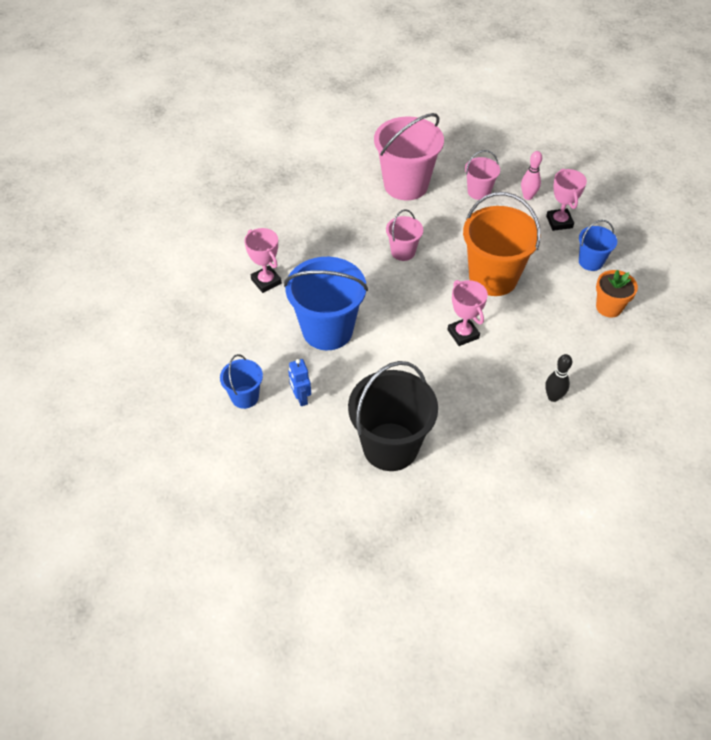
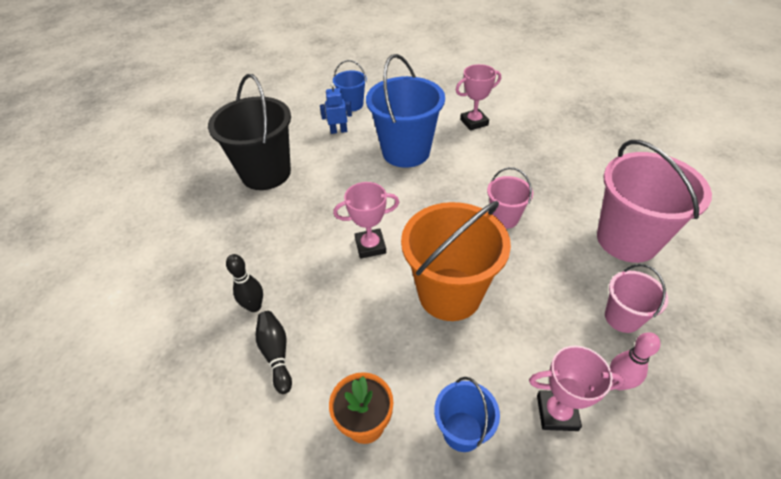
camera: 105 degrees right, 5 degrees down
none -> black bowling pin [256,311,292,394]

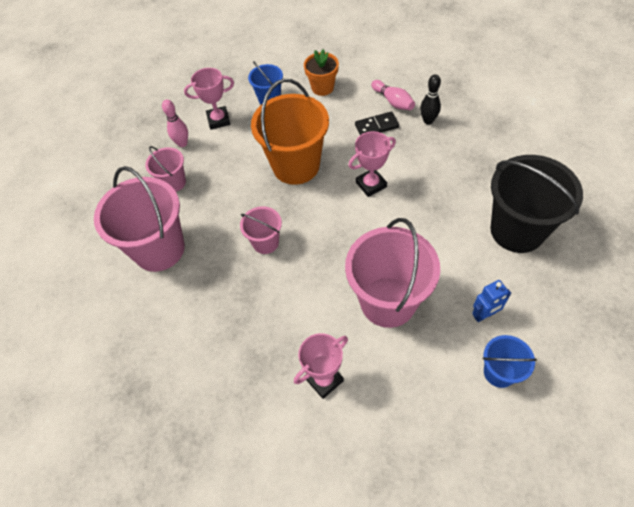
camera: 165 degrees right, 10 degrees up
black bowling pin [256,311,292,394] -> pink bowling pin [371,80,415,110]
blue bucket [366,54,445,168] -> pink bucket [345,218,440,328]
none -> black domino [355,111,399,135]

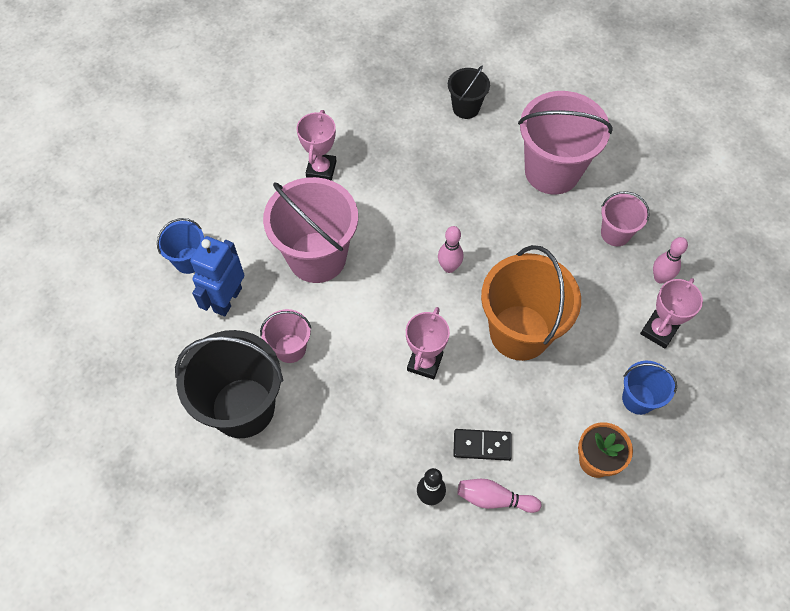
camera: 135 degrees right, 5 degrees up
pink bucket [240,206,282,254] -> pink bucket moved to [260,309,311,363]
black domino [355,111,399,135] -> black domino turned 60 degrees clockwise [453,429,512,461]
blue robot [472,280,511,322] -> blue robot [190,236,244,317], size x1.62
none -> pink bowling pin [438,226,463,273]
none -> black bucket [448,66,490,119]

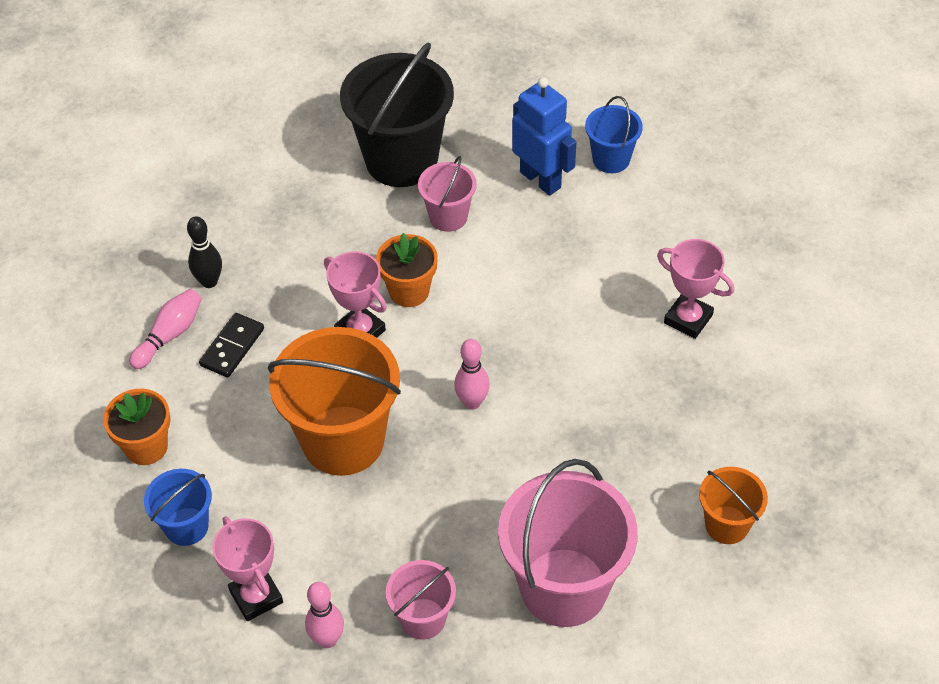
camera: 115 degrees right, 10 degrees down
pink bucket [263,177,358,283] -> none
black bucket [448,66,490,119] -> orange bucket [699,467,768,544]
none -> orange flower pot [376,233,438,307]

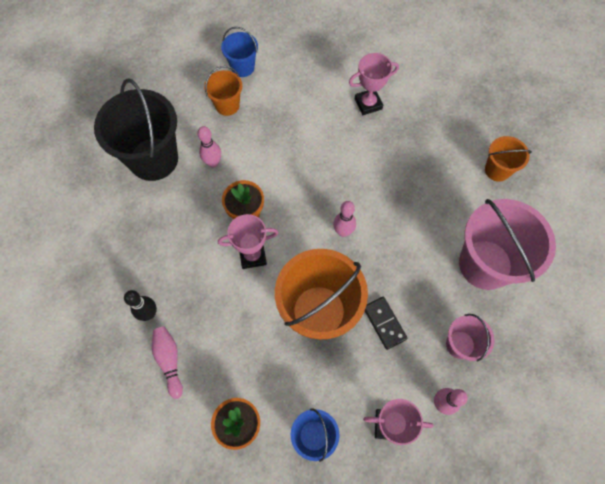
camera: 55 degrees left, 15 degrees up
black domino [199,313,264,378] -> black domino moved to [365,297,408,350]
pink bucket [418,156,477,232] -> pink bowling pin [197,126,221,168]
blue robot [512,77,576,196] -> orange bucket [204,66,242,116]

